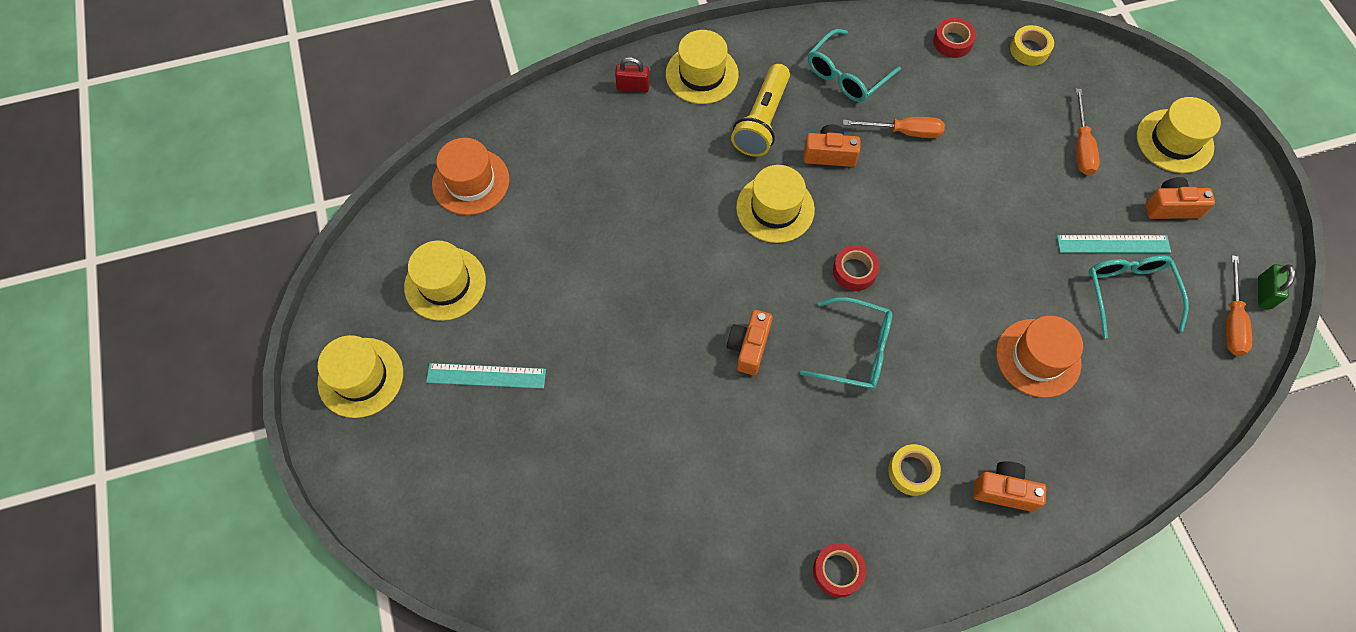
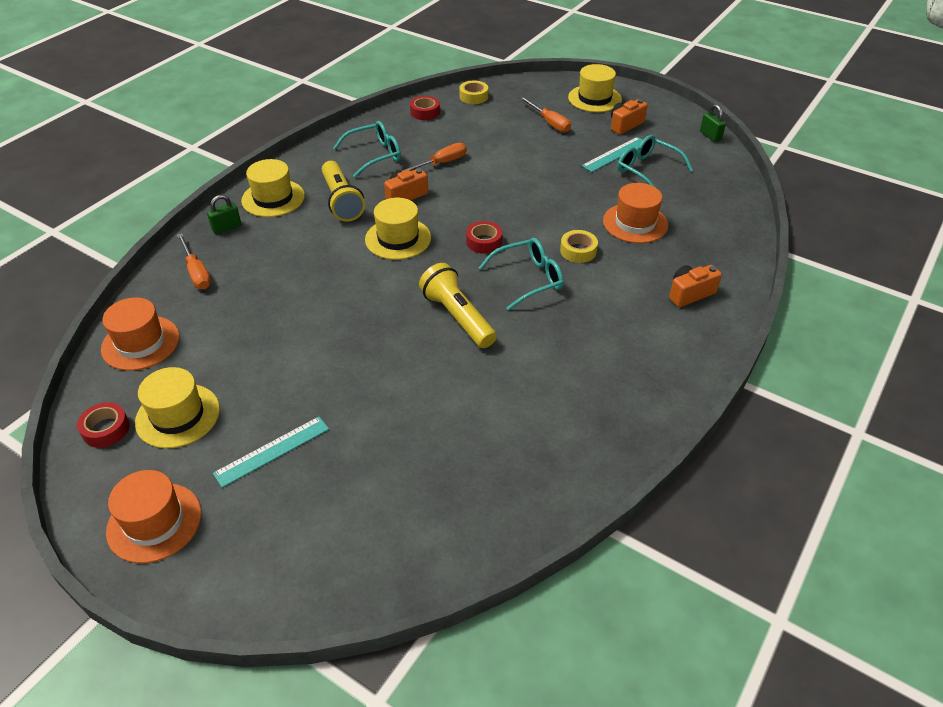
camera: 40 degrees left, 20 degrees down
yellow hat [317,335,403,418] -> orange hat [106,470,201,563]
red padlock [615,57,650,93] -> green padlock [207,195,241,234]
orange camera [727,310,773,375] -> yellow flashlight [419,263,497,348]
turquoise glasses [808,29,901,102] -> turquoise glasses turned 120 degrees counterclockwise [333,121,401,178]
red tape [813,543,866,597] -> red tape moved to [77,402,130,448]
yellow tape [888,444,941,496] -> yellow tape moved to [560,230,598,263]
orange screwdriver [1226,255,1252,356] -> orange screwdriver moved to [177,233,211,289]

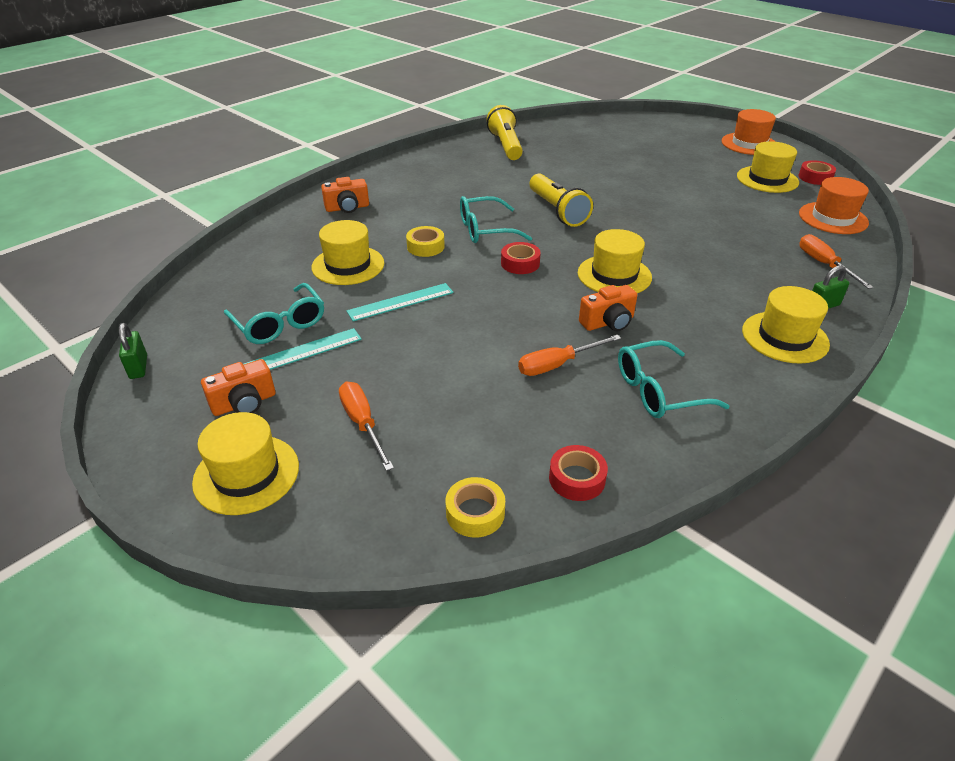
camera: 170 degrees left, 5 degrees down
turquoise ruler [213,417,329,488] -> turquoise ruler moved to [347,283,454,321]
yellow flashlight [322,161,365,222] -> yellow flashlight moved to [487,105,523,160]
orange hat [603,183,668,243] -> yellow hat [312,220,384,285]

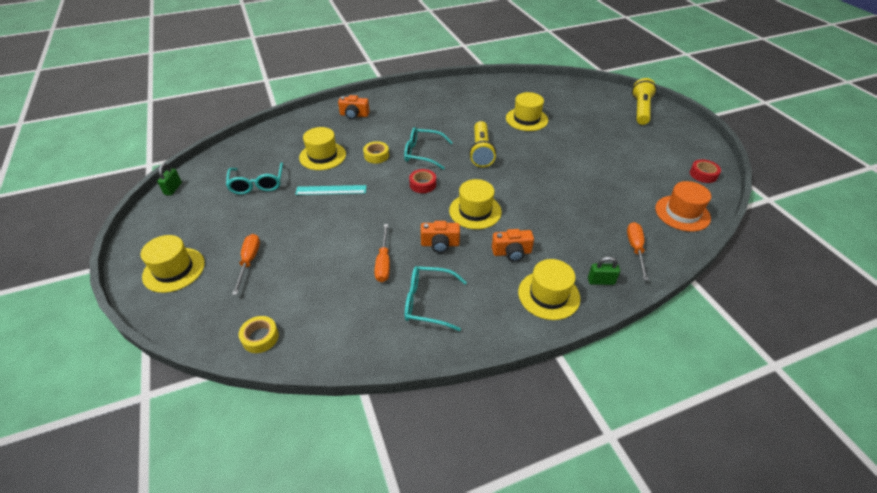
camera: 25 degrees right, 5 degrees up
orange camera [201,359,276,416] -> orange camera moved to [492,229,534,262]
turquoise ruler [243,328,362,370] -> none
yellow flashlight [487,105,523,160] -> yellow flashlight moved to [632,78,657,125]
orange screwdriver [518,335,621,376] -> orange screwdriver turned 90 degrees counterclockwise [375,224,390,282]
red tape [549,445,608,501] -> none
orange hat [722,109,776,155] -> none
yellow hat [737,141,799,193] -> yellow hat moved to [506,92,548,131]

